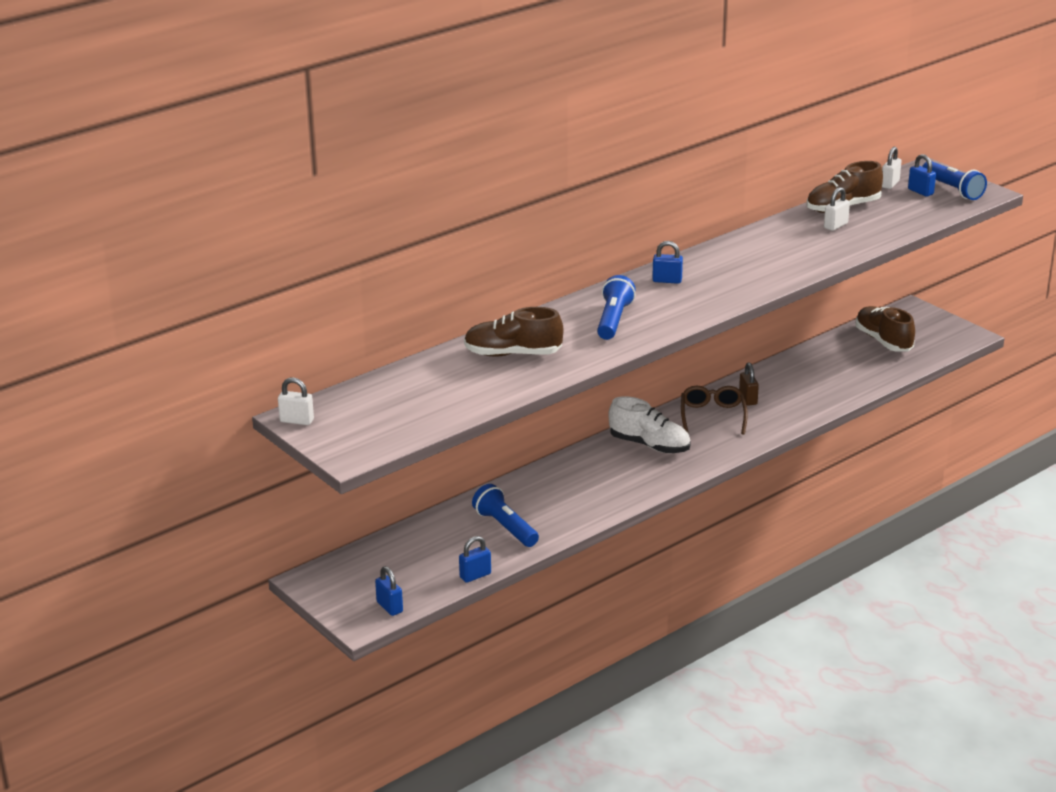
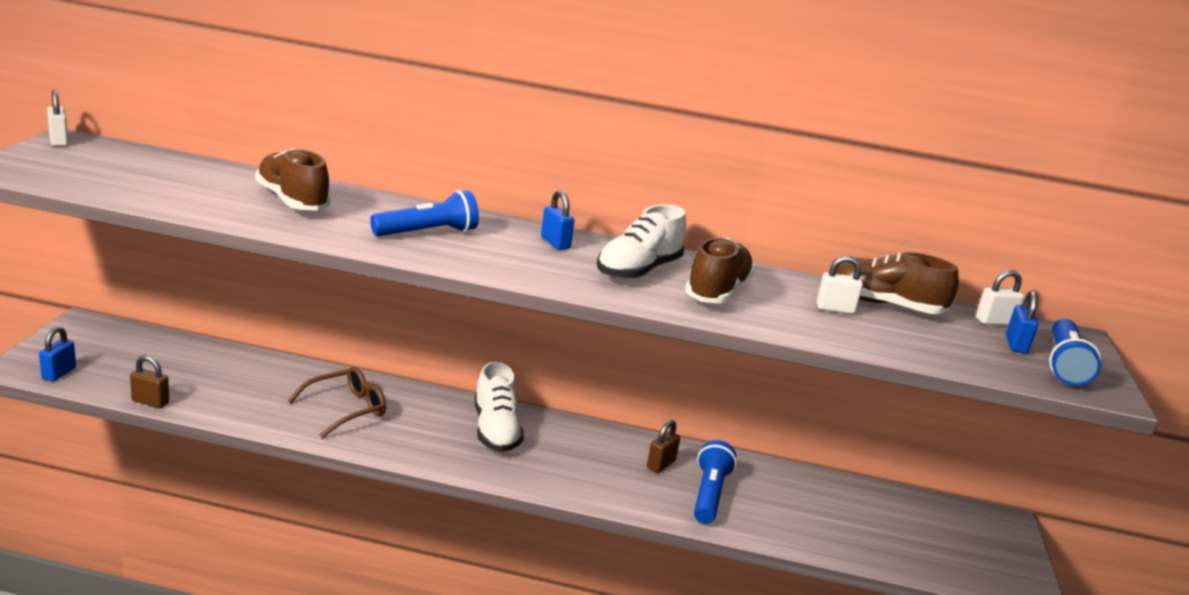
camera: 45 degrees right, 5 degrees down
blue padlock [459,536,491,583] -> brown padlock [130,355,169,408]
blue flashlight [472,484,539,547] -> blue flashlight moved to [694,440,737,524]
brown glasses [681,386,748,435] -> brown glasses moved to [288,367,386,438]
brown shoe [856,306,915,352] -> brown shoe moved to [685,237,755,304]
none -> white shoe [597,204,686,280]

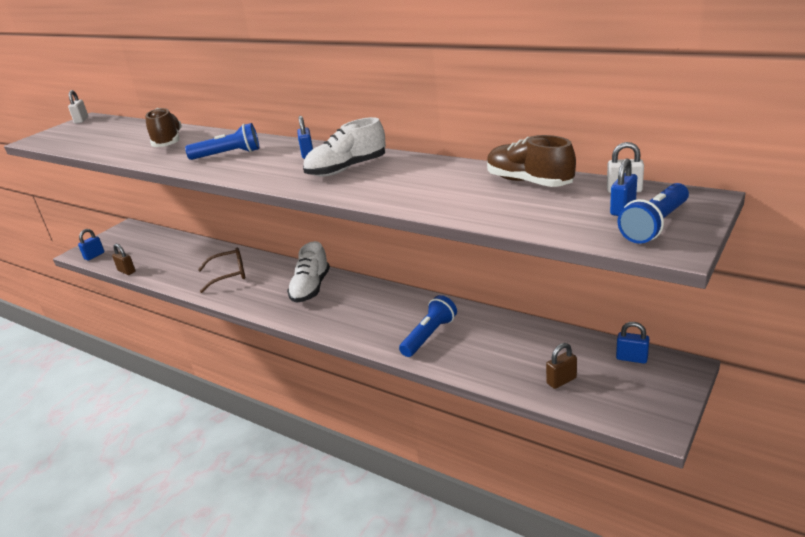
camera: 30 degrees right, 5 degrees up
brown padlock [647,420,680,473] -> brown padlock moved to [546,343,577,389]
brown shoe [685,237,755,304] -> none
white padlock [817,256,863,314] -> none
none -> blue padlock [616,322,650,364]

